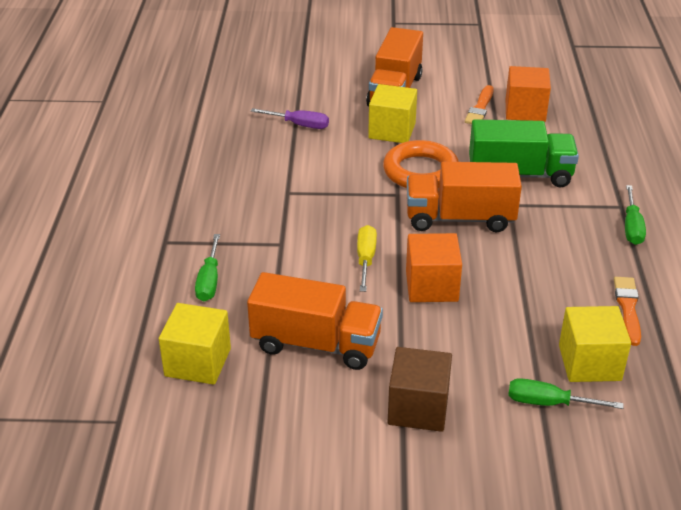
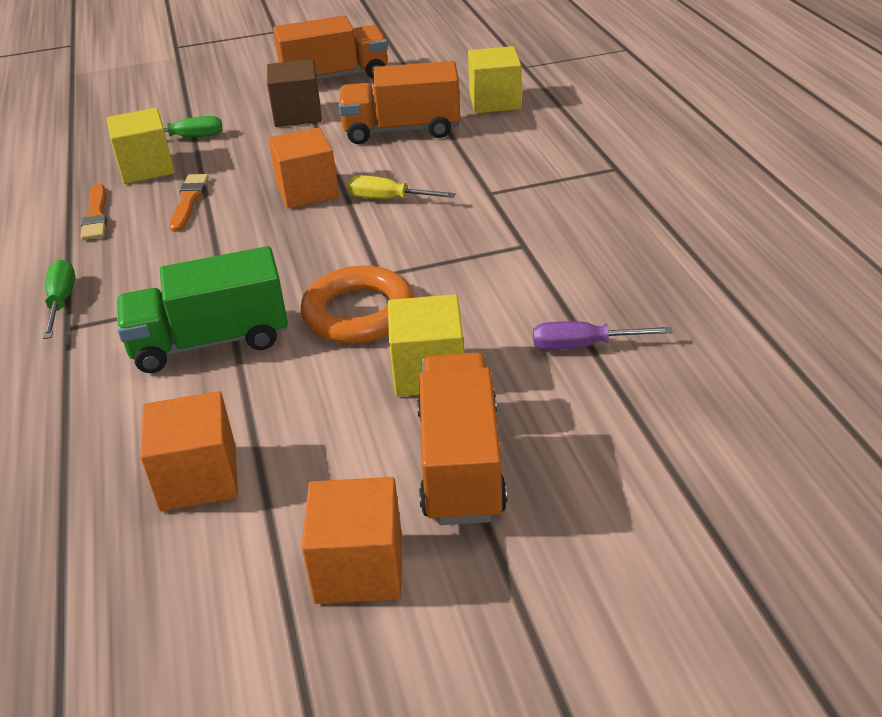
camera: 165 degrees right, 0 degrees up
green screwdriver [195,234,220,301] -> none
yellow screwdriver [357,225,377,292] -> yellow screwdriver turned 120 degrees clockwise [347,175,456,199]
orange truck [407,162,522,232] -> orange truck moved to [273,15,388,80]
orange brush [465,85,494,124] -> orange brush moved to [169,174,209,232]
none -> orange cube [302,477,402,604]

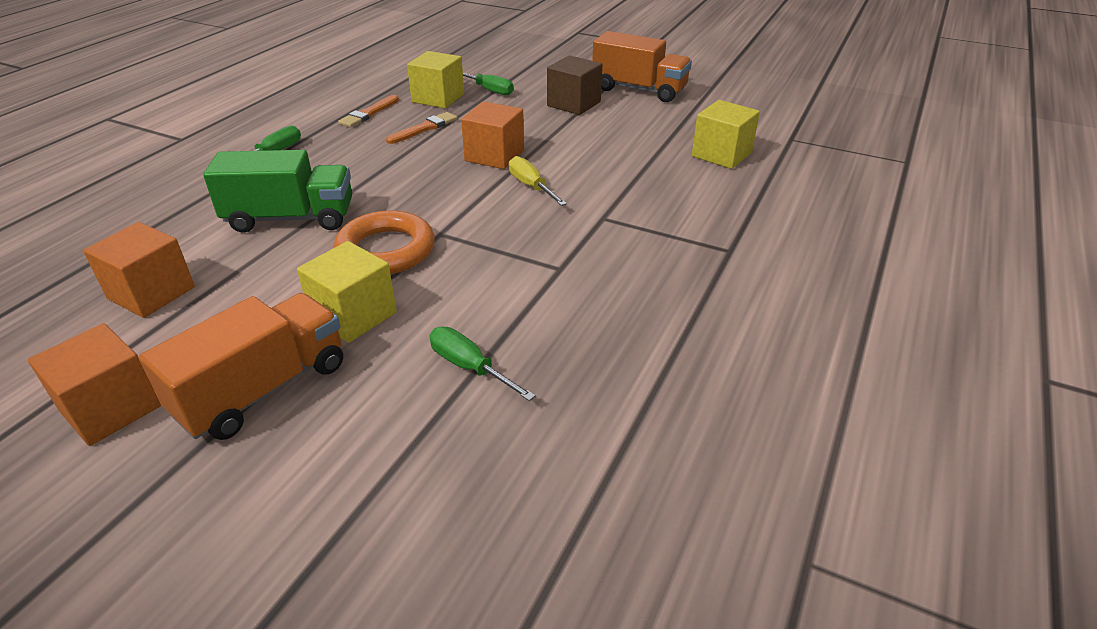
camera: 40 degrees right, 0 degrees up
green truck [117,246,288,373] -> green truck turned 150 degrees clockwise [203,150,352,233]
orange truck [339,61,460,144] -> none
purple screwdriver [533,321,673,350] -> green screwdriver [429,327,536,401]

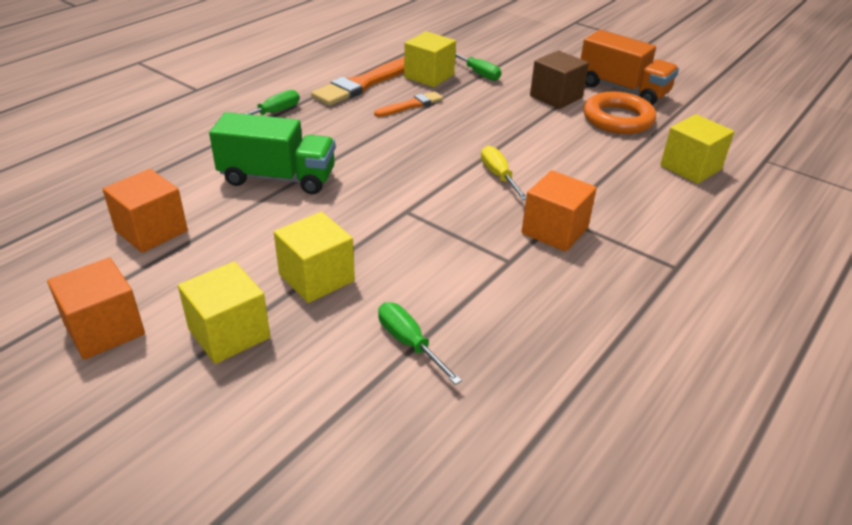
camera: 10 degrees right, 0 degrees up
orange truck [139,293,343,440] -> yellow cube [178,261,270,364]
orange ring [334,210,435,274] -> orange ring moved to [583,91,656,134]
orange brush [338,95,399,128] -> orange brush [311,57,404,106], size x1.78
orange cube [461,101,524,169] -> orange cube moved to [522,170,597,252]

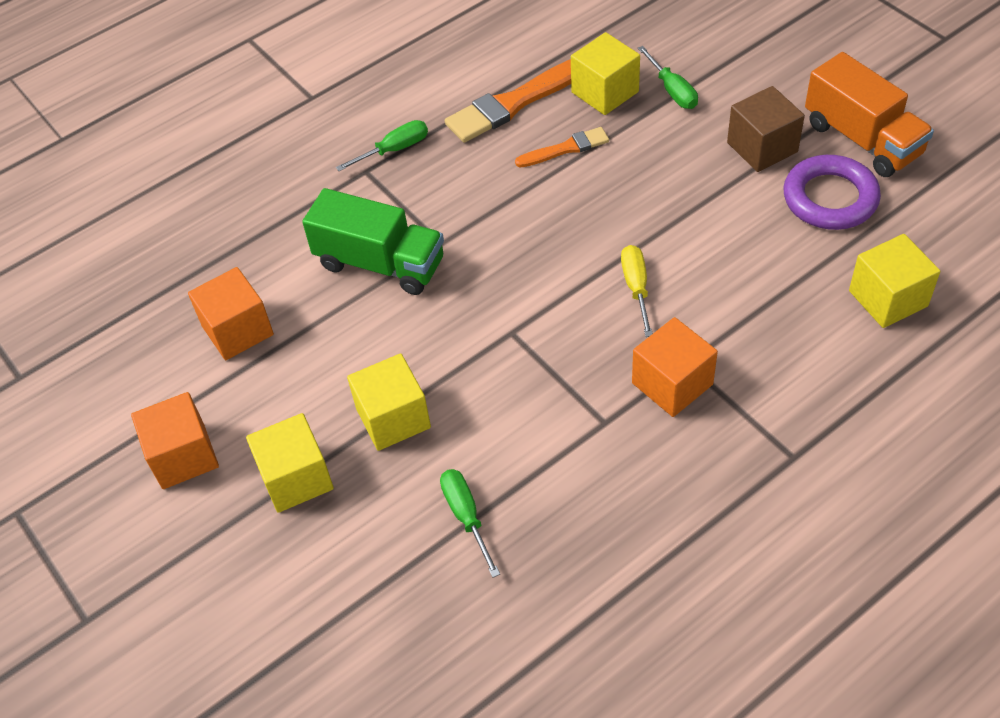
camera: 20 degrees right, 15 degrees up
orange ring [583,91,656,134] -> purple ring [783,155,881,230]

